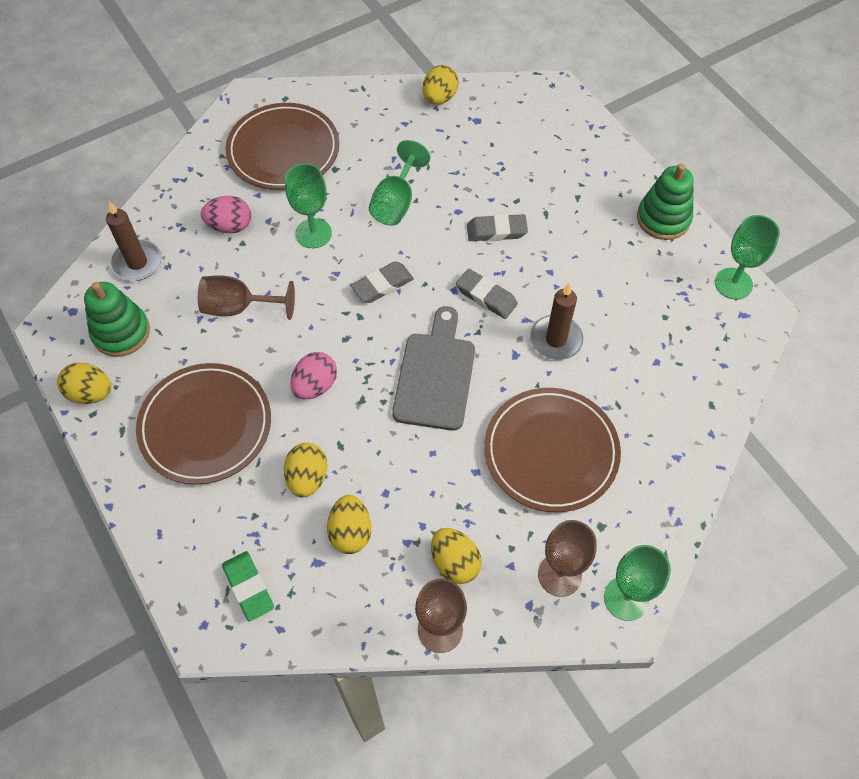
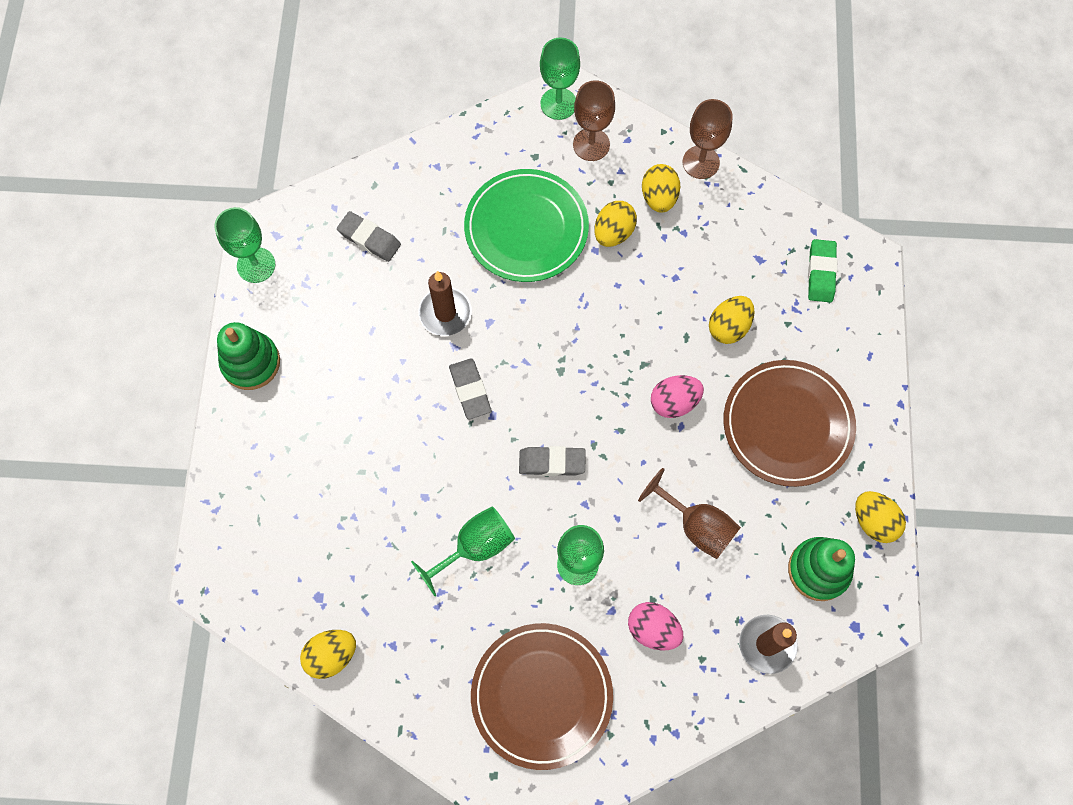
camera: 145 degrees left, 10 degrees up
yellow egg [327,495,371,554] -> yellow egg moved to [594,201,637,247]
grey cutting board [392,306,475,431] -> none
grey eraser [467,214,528,241] -> grey eraser moved to [337,211,401,262]
brown plate [484,388,621,512] -> green plate [464,169,589,282]

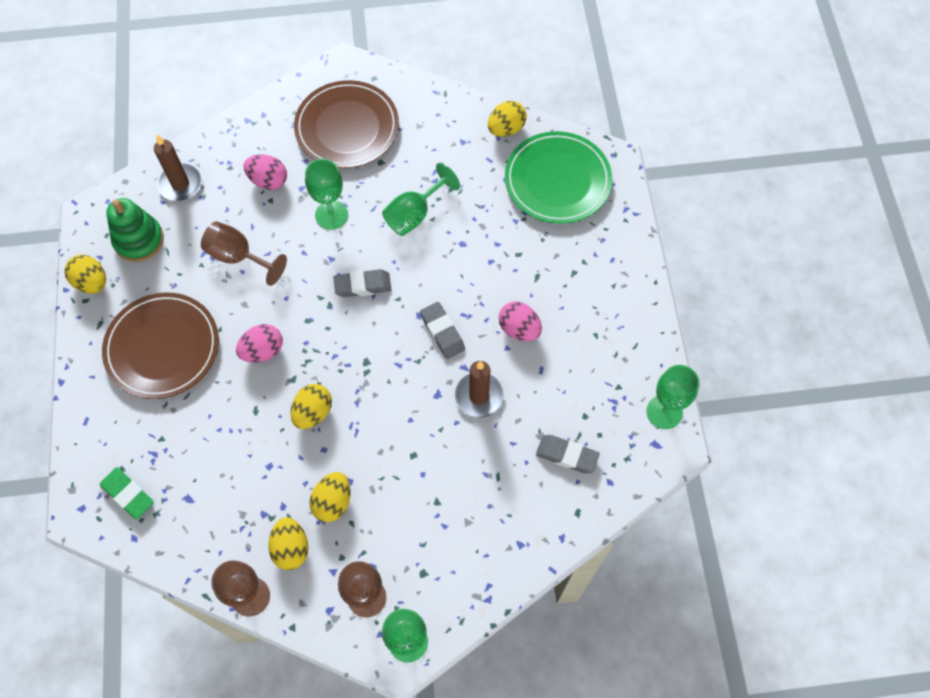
camera: 170 degrees right, 5 degrees down
green stacking toy [217,322,280,390] -> none
green plate [464,169,589,282] -> green plate moved to [505,131,612,224]
yellow egg [709,296,755,344] -> yellow egg moved to [290,384,332,429]
green eraser [808,239,837,302] -> green eraser turned 45 degrees counterclockwise [100,467,154,519]
none -> pink egg [499,302,542,341]

